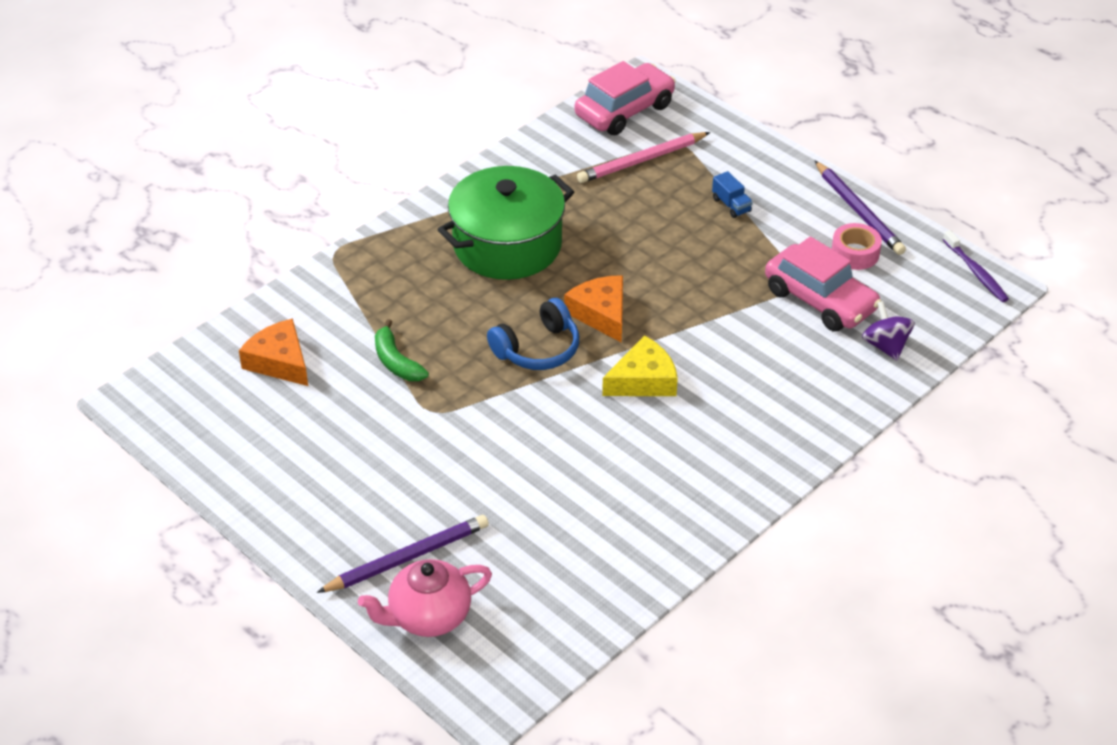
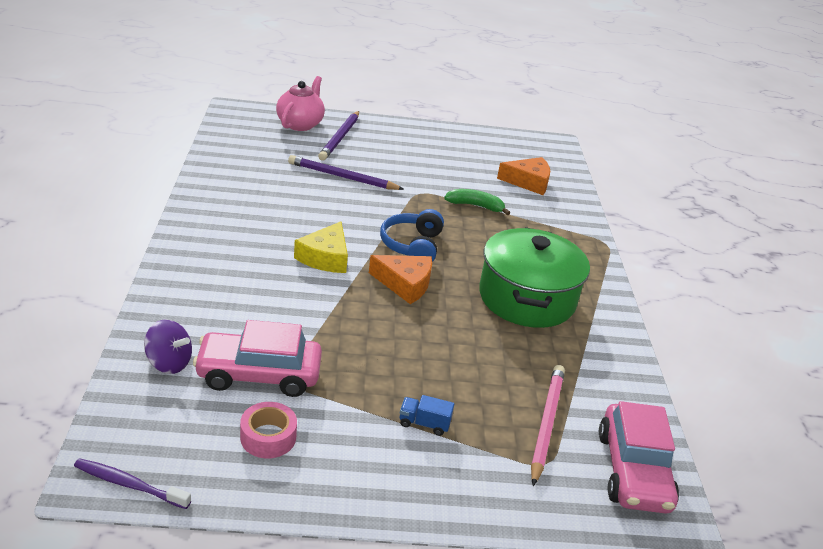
camera: 130 degrees right, 10 degrees down
purple pencil [815,161,906,255] -> purple pencil moved to [288,155,404,190]

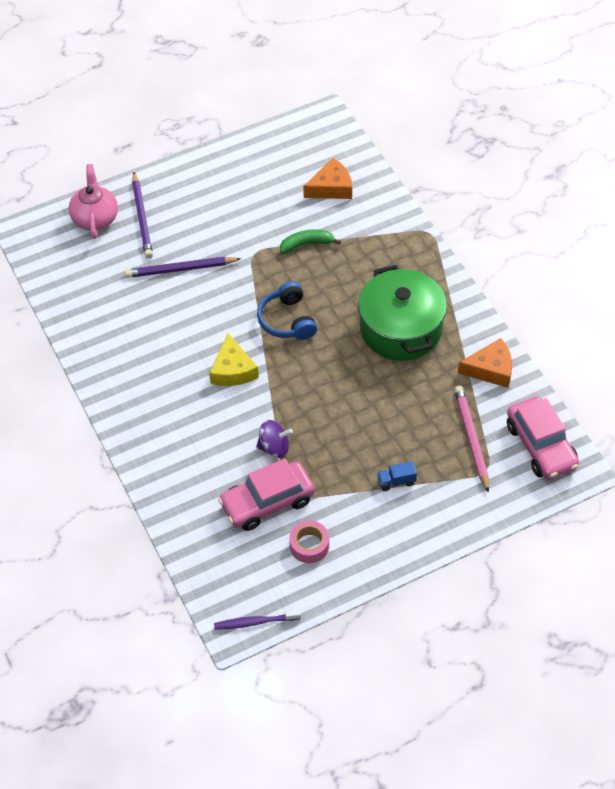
camera: 20 degrees left, 20 degrees up
purple spinning top [144,320,192,374] -> purple spinning top moved to [256,420,293,458]
orange cheese [369,255,432,304] -> orange cheese moved to [458,338,512,388]

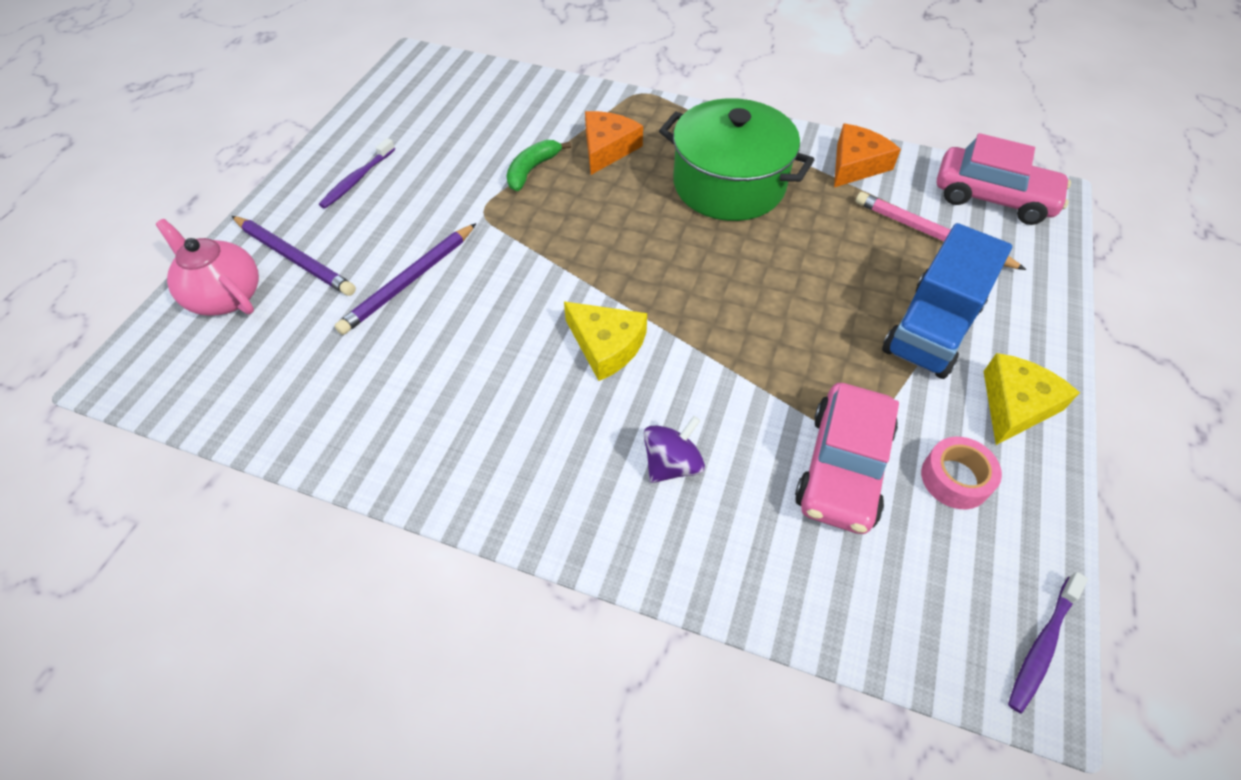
camera: 45 degrees left, 0 degrees up
purple spinning top [256,420,293,458] -> purple spinning top moved to [644,416,705,483]
blue headphones [257,281,317,340] -> none
orange cheese [303,158,352,199] -> orange cheese moved to [585,111,643,175]
blue truck [377,461,417,491] -> blue truck [882,223,1012,379], size x2.47
none -> purple toothbrush [319,138,395,209]
none -> yellow cheese [983,353,1080,445]

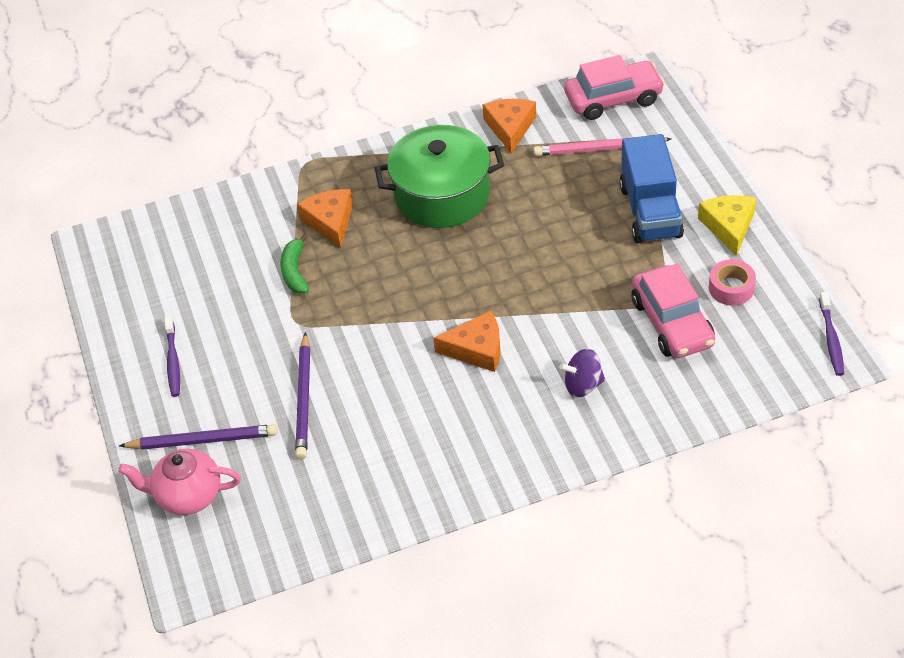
camera: 35 degrees left, 5 degrees down
yellow cheese [564,301,647,381] -> orange cheese [433,311,501,372]
purple spinning top [644,416,705,483] -> purple spinning top turned 105 degrees counterclockwise [559,349,605,398]

